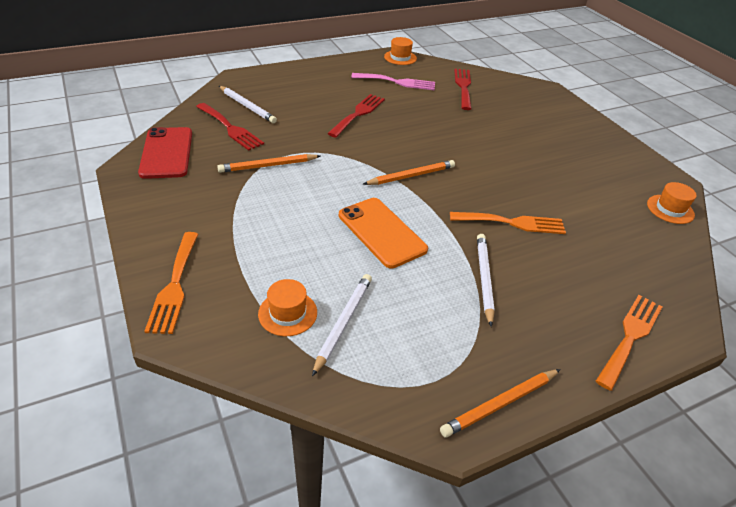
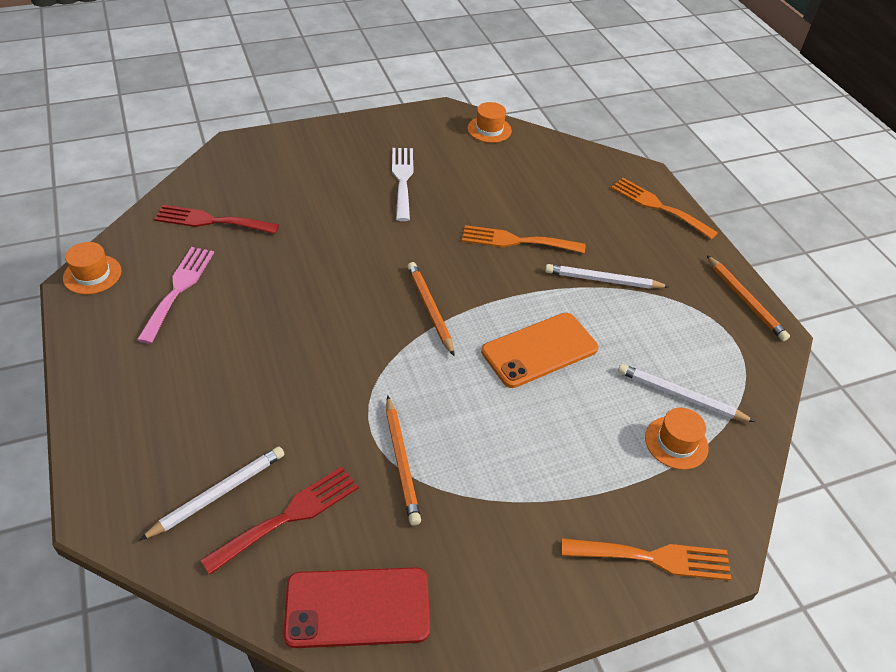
camera: 85 degrees left, 5 degrees up
red fork [327,94,385,137] -> none
orange fork [450,212,566,234] -> orange fork turned 90 degrees counterclockwise [462,225,585,253]
none -> white fork [392,148,413,221]

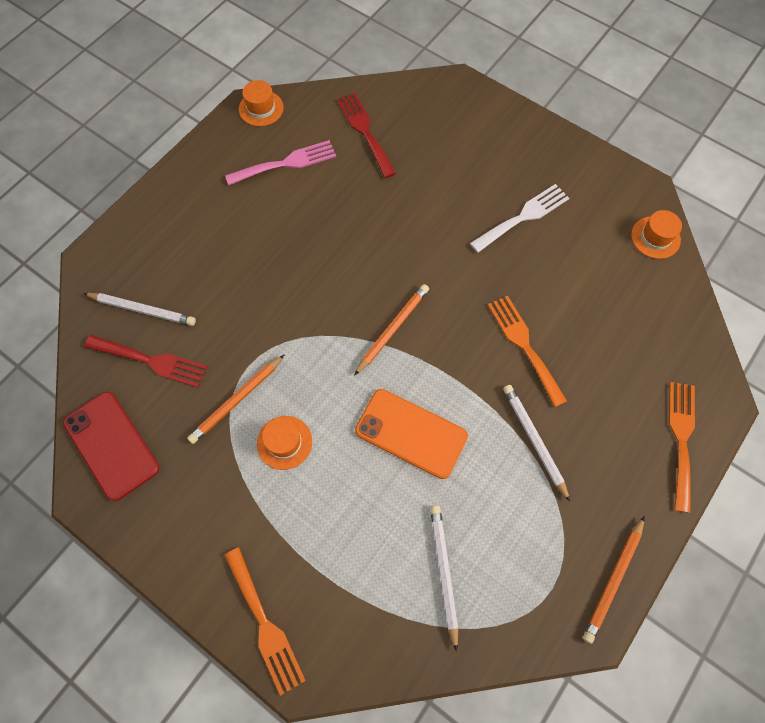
camera: 60 degrees right, 20 degrees up
orange hat [645,408,709,470] -> orange hat moved to [257,416,312,470]

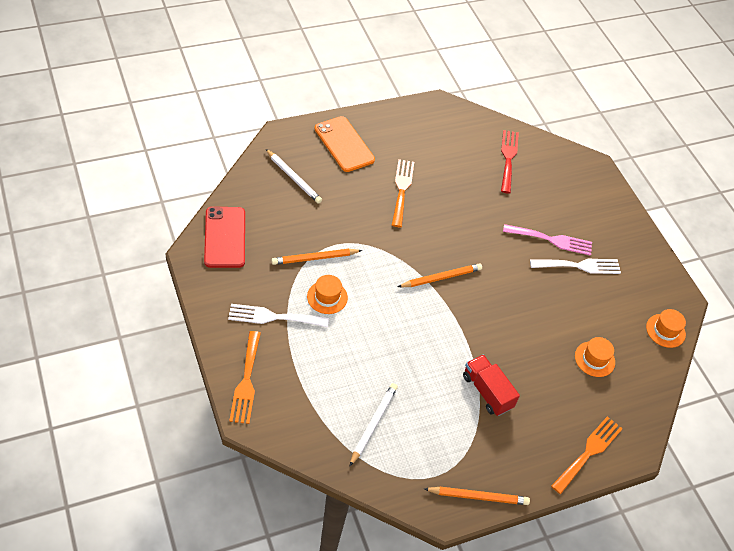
camera: 25 degrees right, 15 degrees down
red fork [84,335,208,388] -> none
pink fork [225,140,336,185] -> pink fork moved to [503,224,592,256]
orange hat [239,80,284,126] -> orange hat moved to [575,337,615,377]
orange phone [355,389,468,479] -> orange phone moved to [315,116,375,172]
orange fork [488,296,567,407] -> orange fork moved to [392,159,414,227]
white pencil [503,385,570,502] -> red truck [463,355,520,416]
orange pencil [583,516,645,644] -> orange pencil turned 150 degrees counterclockwise [424,486,530,505]
none -> white fork [228,304,329,327]

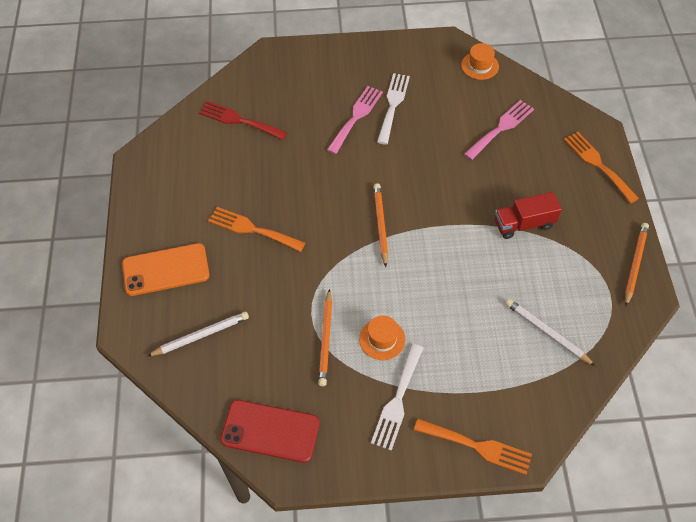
camera: 65 degrees left, 5 degrees up
orange hat [575,337,615,377] -> pink fork [464,100,534,160]

